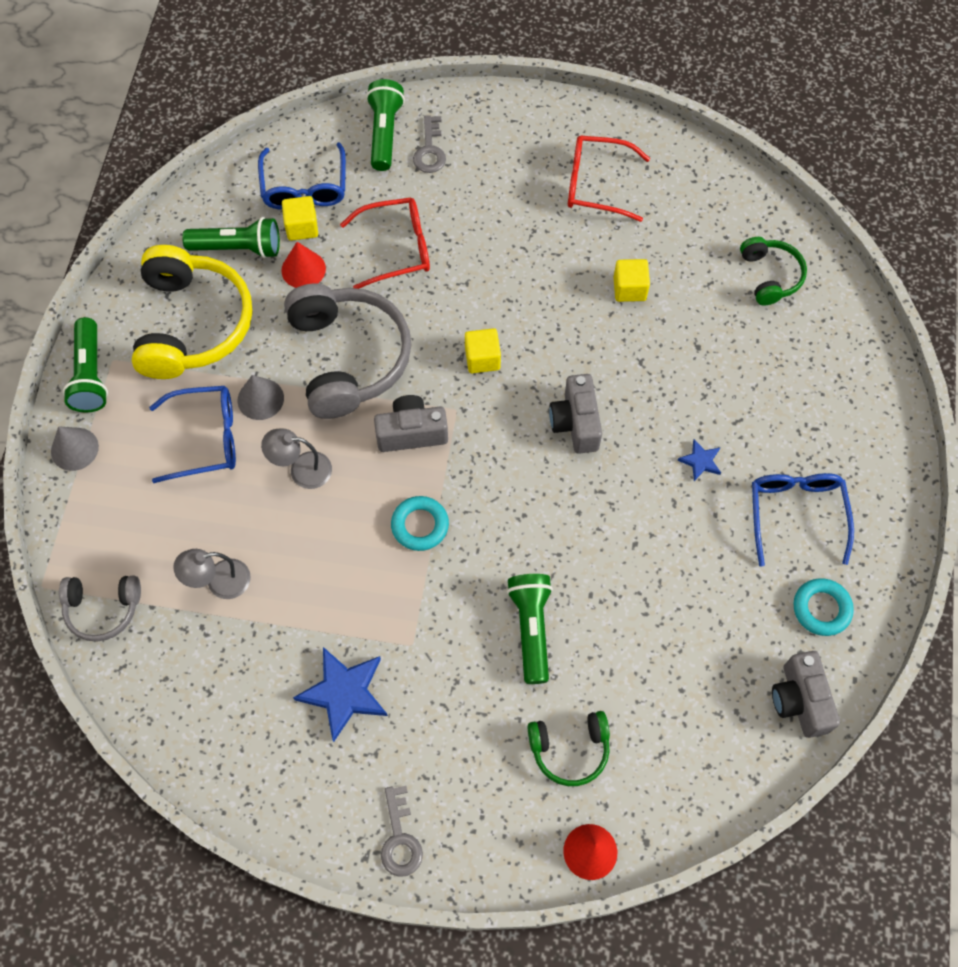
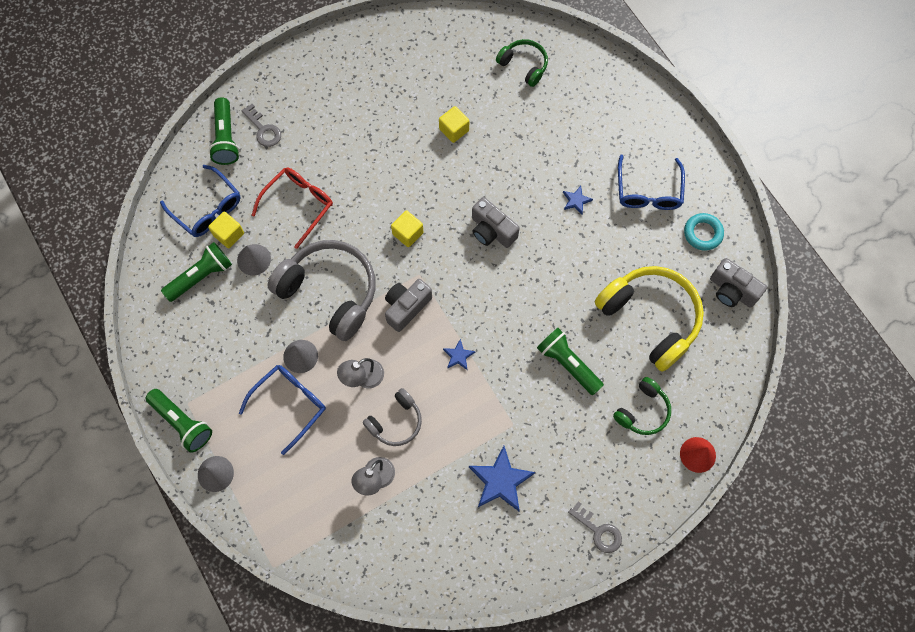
camera: 40 degrees left, 5 degrees up
grey headphones [59,576,141,642] -> grey headphones moved to [363,388,422,446]
yellow headphones [132,245,253,379] -> yellow headphones moved to [595,266,704,372]
red cone [281,242,326,288] -> grey cone [237,244,271,275]
green flashlight [366,79,405,171] -> green flashlight turned 150 degrees counterclockwise [209,97,240,165]
turquoise ring [391,496,449,551] -> blue star [443,339,475,370]
red glasses [568,135,650,222] -> none
blue glasses [752,473,854,567] -> blue glasses turned 135 degrees counterclockwise [618,155,685,210]

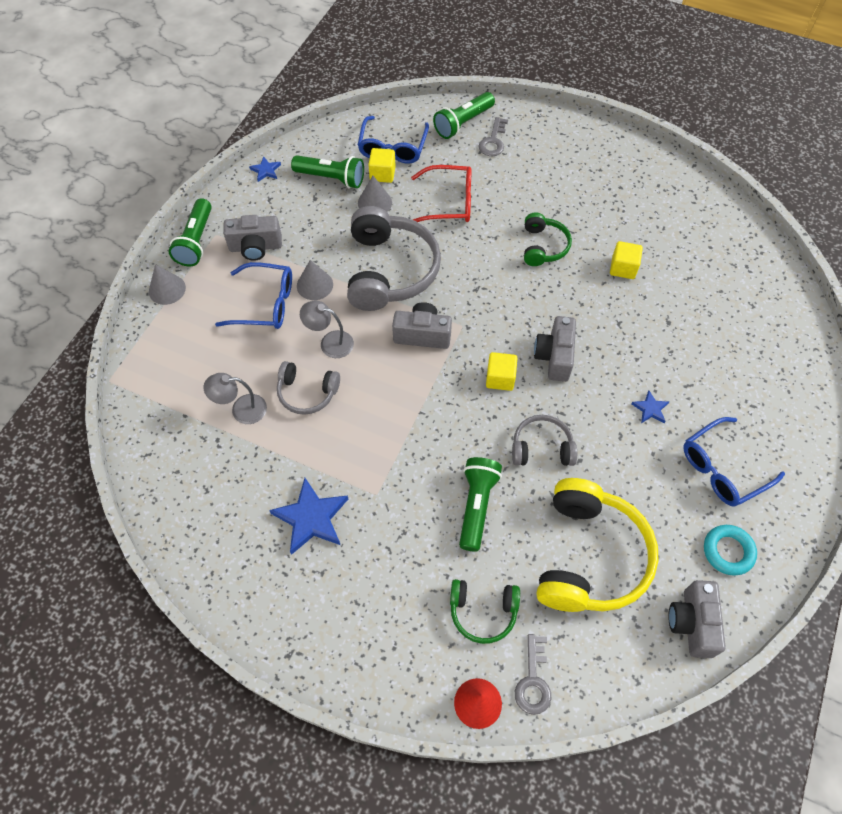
camera: 55 degrees right, 10 degrees down
yellow cube [391,210,423,247] -> yellow cube moved to [486,352,517,391]
blue star [443,339,475,370] -> blue star moved to [249,156,281,182]
green headphones [496,39,548,87] -> green headphones moved to [524,213,572,266]
grey key [568,501,622,553] -> grey key moved to [515,634,551,715]
none -> grey camera [223,215,282,260]
none -> grey headphones [512,415,577,466]

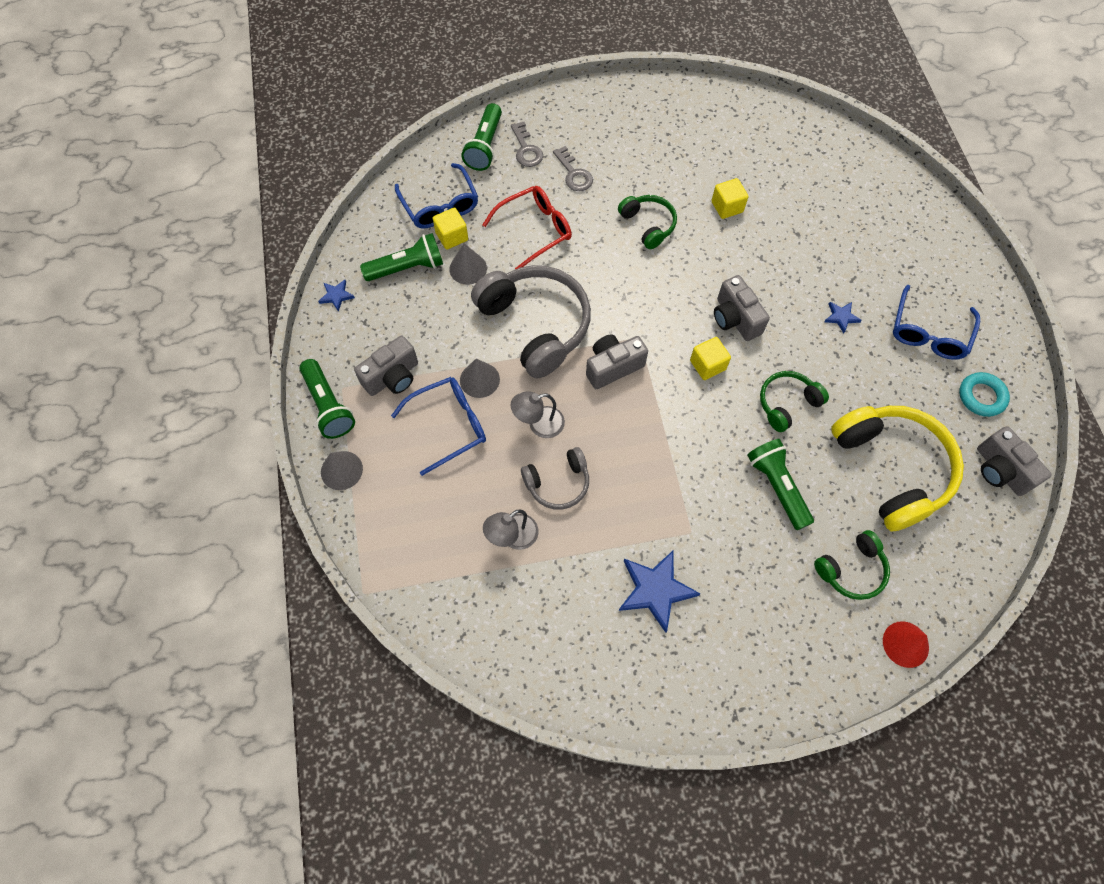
camera: 35 degrees left, 5 degrees up
grey headphones [512,415,577,466] -> green headphones [760,371,829,432]
grey key [515,634,551,715] -> grey key moved to [553,146,593,191]

